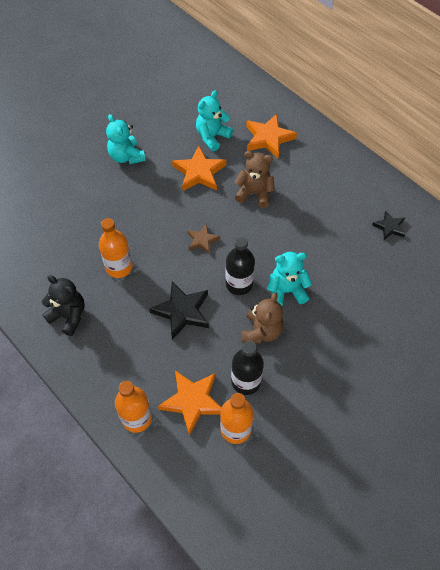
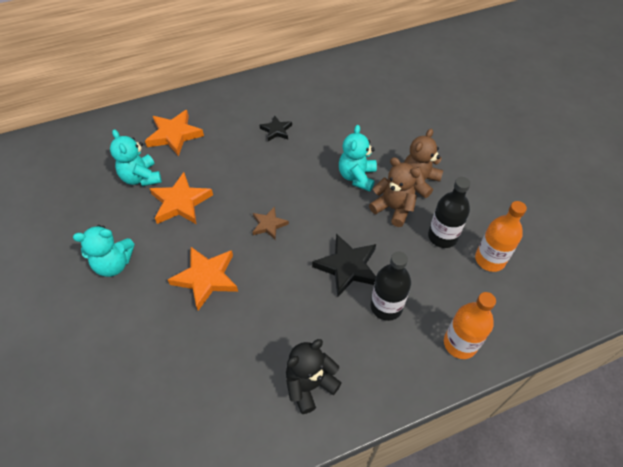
camera: 70 degrees left, 5 degrees down
orange bottle [99,218,133,278] -> none
orange star [158,370,222,436] -> orange star moved to [168,247,238,311]
black bottle [226,236,255,295] -> black bottle moved to [371,251,411,321]
brown teddy bear [234,151,275,208] -> brown teddy bear moved to [404,129,443,198]
black star [372,211,405,240] -> black star moved to [260,115,292,141]

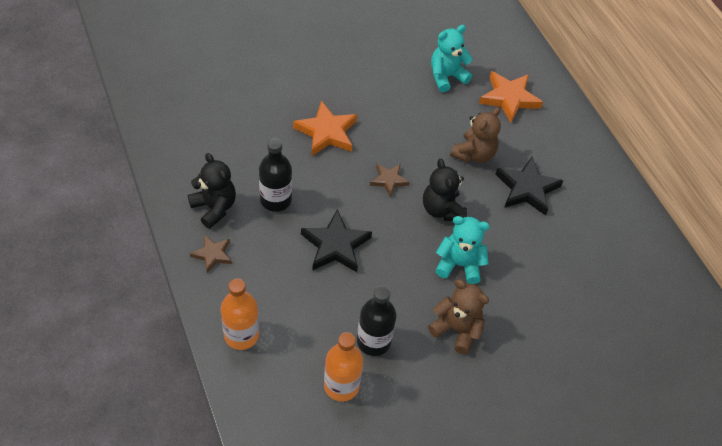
camera: 85 degrees right, 0 degrees up
turquoise teddy bear [73,225,134,277] -> none
orange star [149,172,213,224] -> none
black star [260,115,292,141] -> black star [495,157,563,216], size x1.71
brown teddy bear [369,157,420,227] -> brown teddy bear moved to [450,107,501,163]
black bottle [371,251,411,321] -> black bottle moved to [259,138,292,212]
none -> brown star [190,235,232,273]
none -> black teddy bear [423,159,467,221]

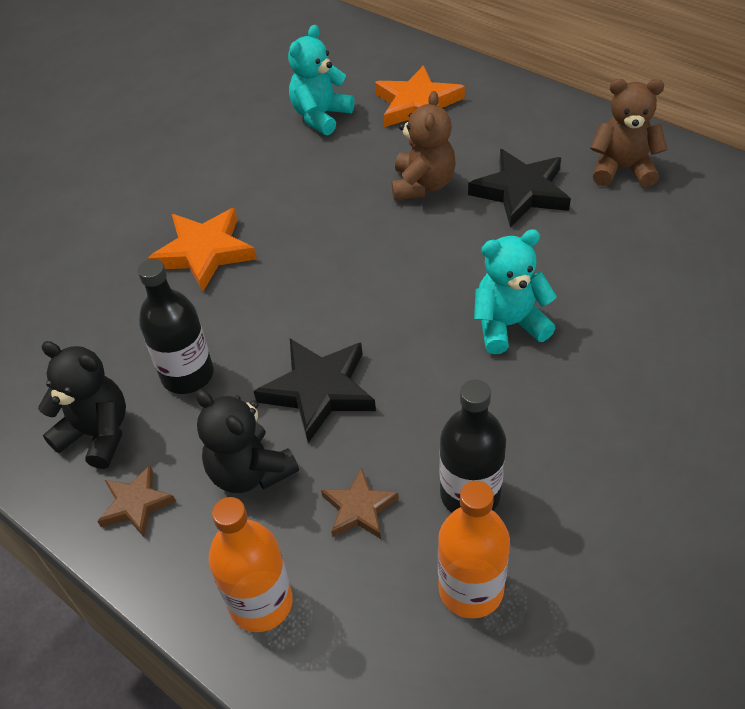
camera: 20 degrees left, 5 degrees down
brown star [370,164,410,197] -> brown star moved to [321,468,399,539]
black teddy bear [423,159,467,221] -> black teddy bear moved to [196,389,299,493]
brown teddy bear [428,279,489,354] -> brown teddy bear moved to [590,79,667,187]

